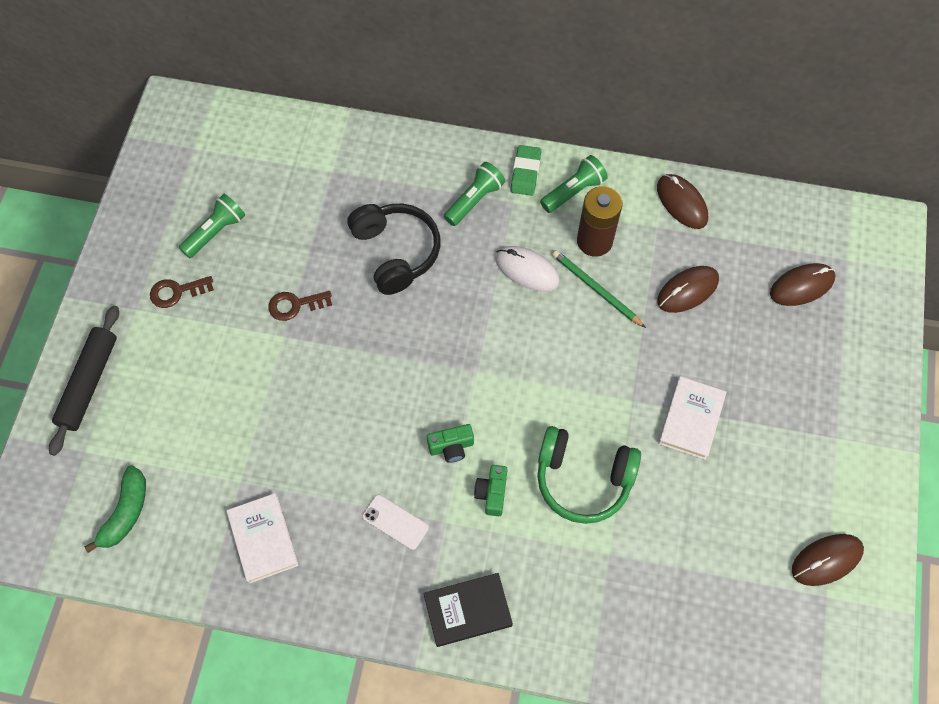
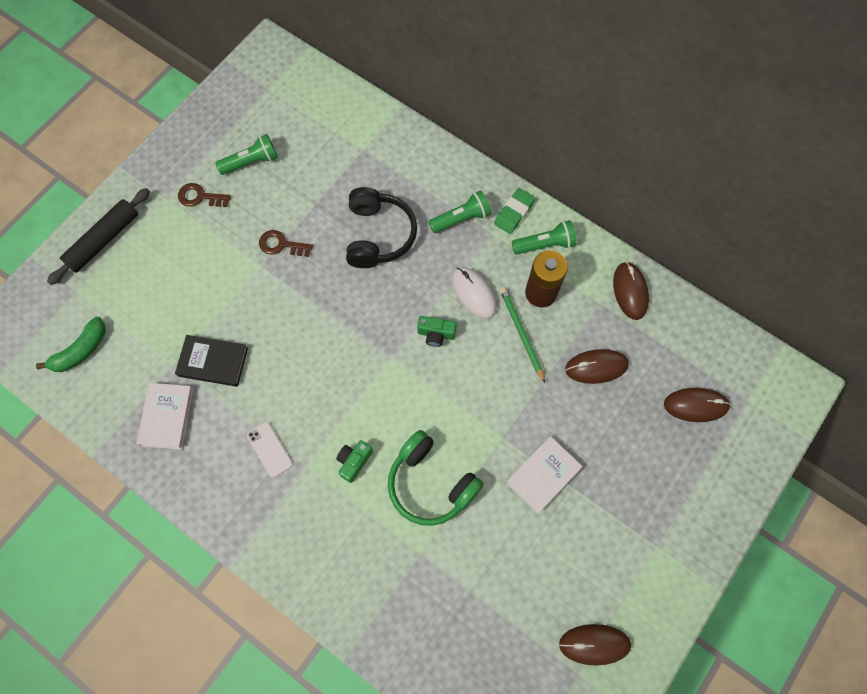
camera: 25 degrees right, 5 degrees up
black book [423,573,513,647] -> black book moved to [175,335,248,387]
green camera [427,424,474,463] -> green camera moved to [417,316,457,347]

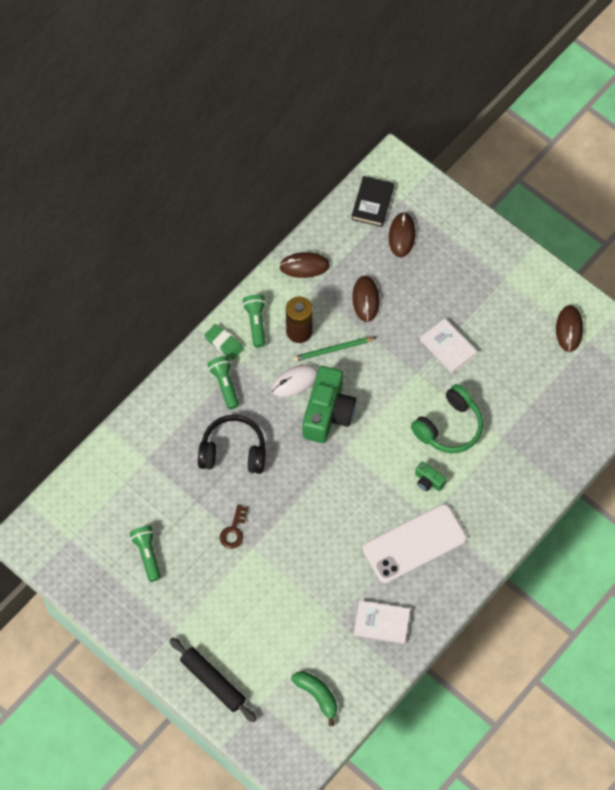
camera: 85 degrees left, 5 degrees down
black book [175,335,248,387] -> black book moved to [351,176,394,227]
brown key [178,183,231,207] -> none
white phone [247,422,293,478] -> white phone [363,504,467,583], size x2.28
green camera [417,316,457,347] -> green camera [302,366,356,443], size x2.23

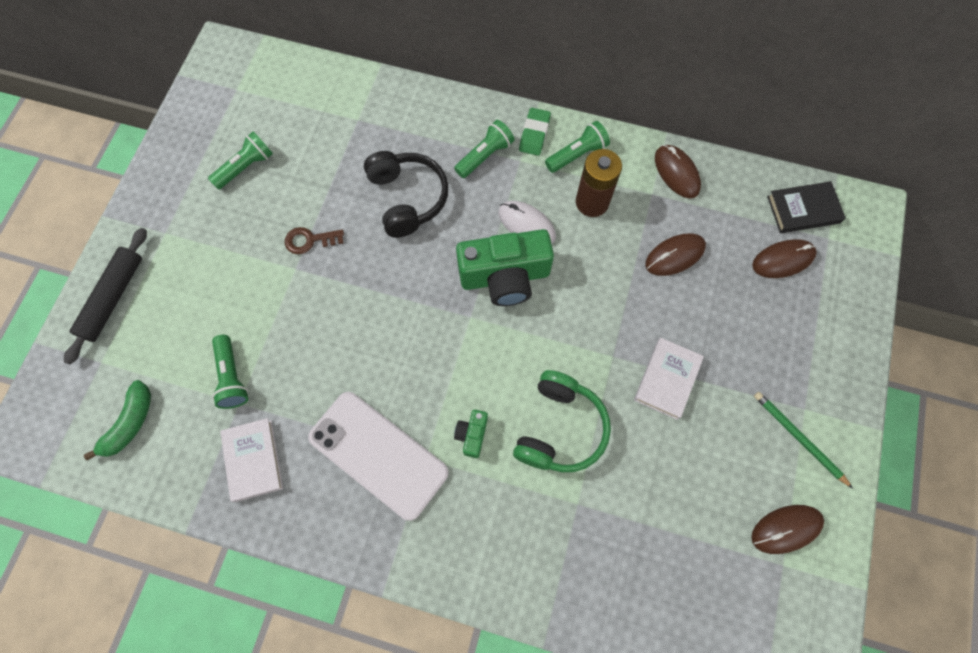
camera: 65 degrees right, 5 degrees up
green pencil [293,337,377,361] -> green pencil moved to [754,392,853,489]
green headphones [411,384,483,453] -> green headphones turned 90 degrees counterclockwise [513,370,611,472]
none -> green flashlight [212,335,248,409]

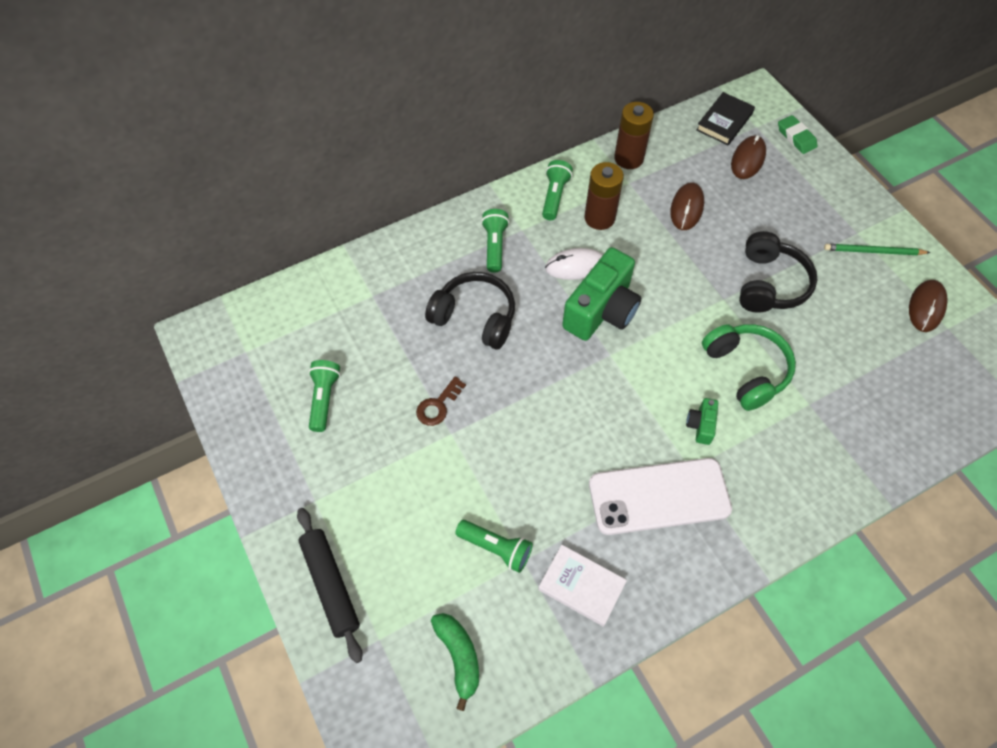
camera: 45 degrees left, 10 degrees down
green camera [454,410,488,458] -> green camera turned 45 degrees clockwise [686,398,718,445]
green eraser [519,108,551,156] -> green eraser moved to [778,115,817,154]
white book [634,338,704,420] -> black headphones [739,231,817,313]
brown mouse [655,145,701,198] -> brown battery [614,102,654,169]

